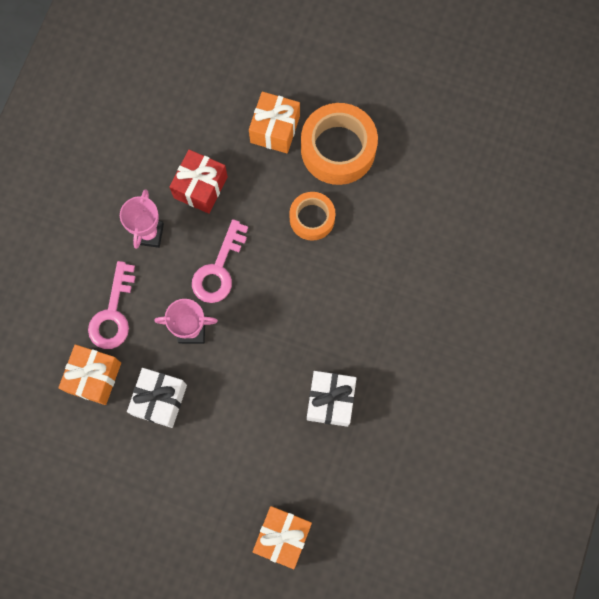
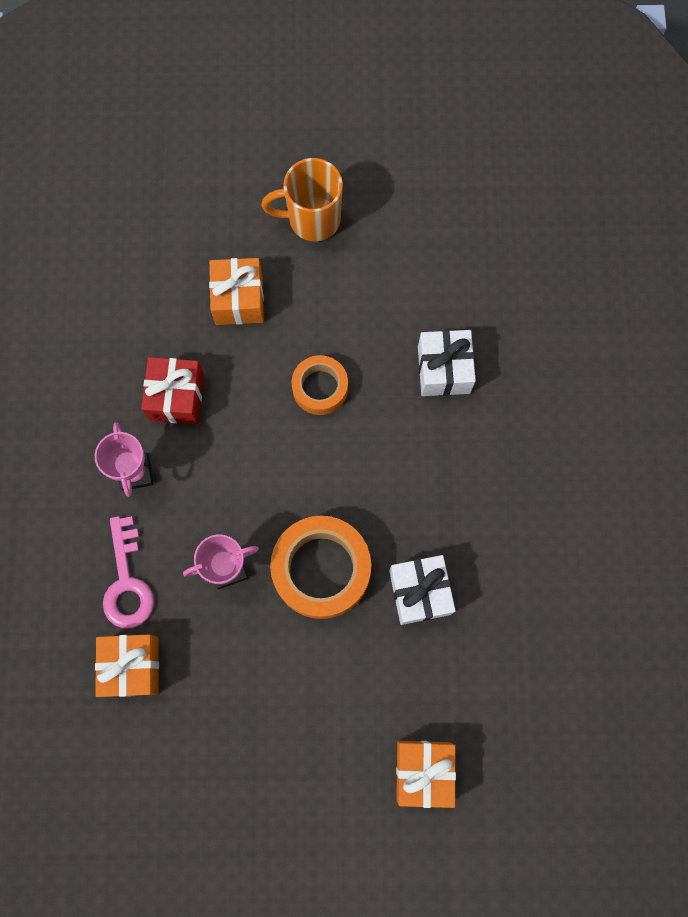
camera: 20 degrees left, 0 degrees up
white gift [127,368,187,428] -> white gift moved to [418,330,476,396]
pink key [192,219,248,303] -> none
orange tape [301,103,378,185] -> orange tape moved to [270,516,371,619]
none -> orange mug [261,158,343,242]

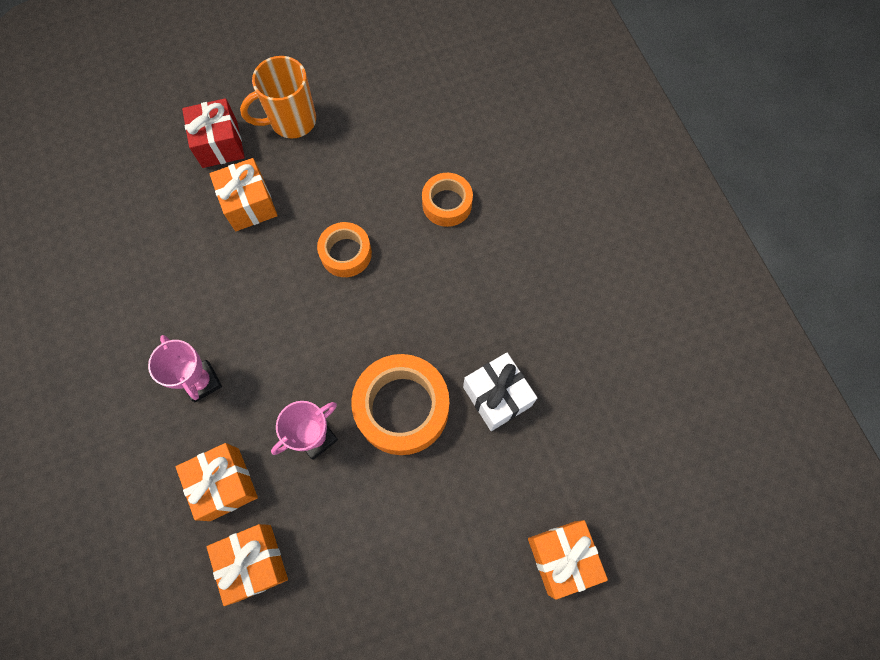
camera: 20 degrees left, 5 degrees down
pink key [103,516,154,629] -> orange gift [176,443,258,521]
red gift [141,357,204,424] -> red gift moved to [182,98,245,168]
white gift [418,330,476,396] -> orange tape [422,173,473,227]

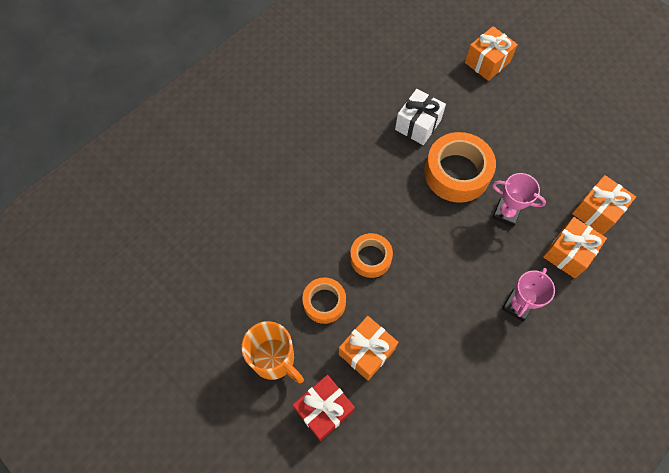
camera: 115 degrees left, 5 degrees down
orange tape [422,173,473,227] -> orange tape moved to [302,277,346,324]

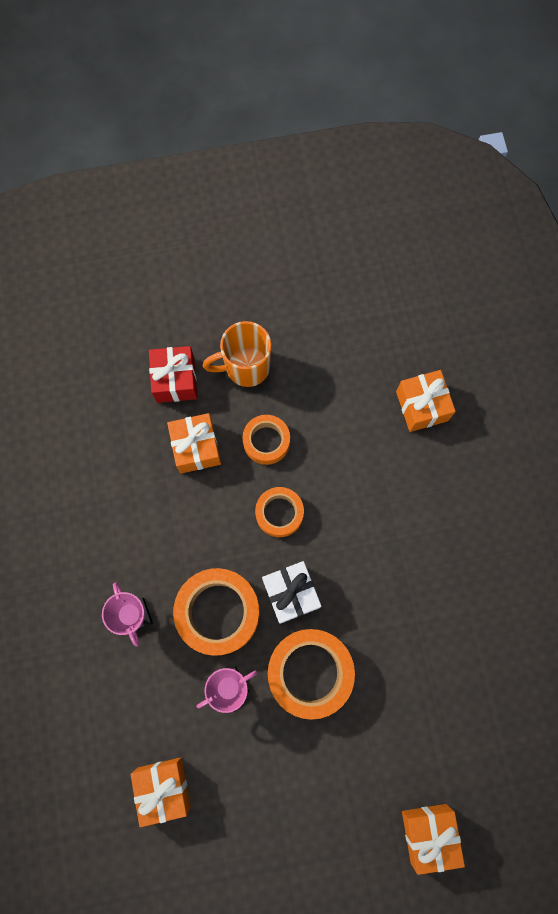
camera: 125 degrees right, 10 degrees up
white gift [395,89,446,145] -> white gift moved to [262,561,321,624]
orange gift [543,217,607,278] -> orange gift moved to [396,370,456,432]
none -> orange tape [173,568,260,656]

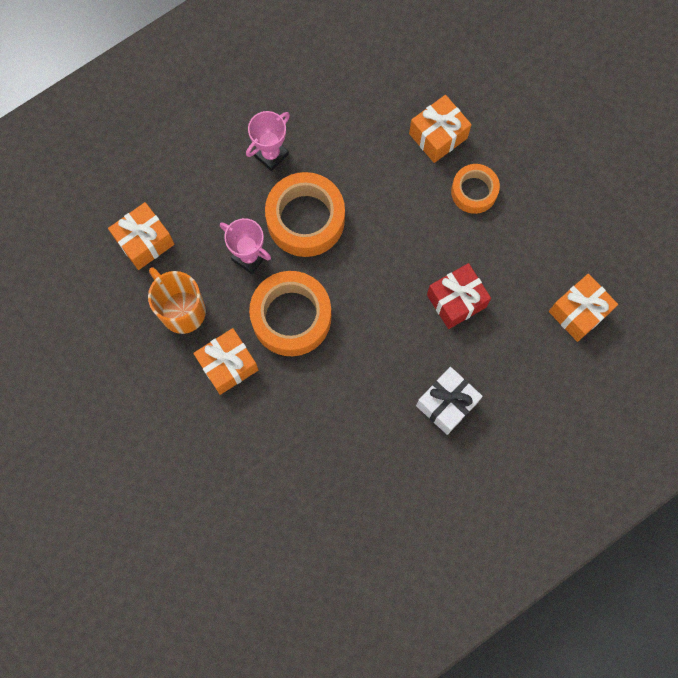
camera: 65 degrees right, 0 degrees up
red gift [149,346,197,403] -> red gift moved to [427,263,491,329]
orange mug [202,321,271,387] -> orange mug moved to [148,267,206,334]
orange tape [255,487,304,537] -> none
white gift [262,561,321,624] -> white gift moved to [416,367,483,435]
orange gift [402,804,465,875] -> orange gift moved to [193,328,258,395]

